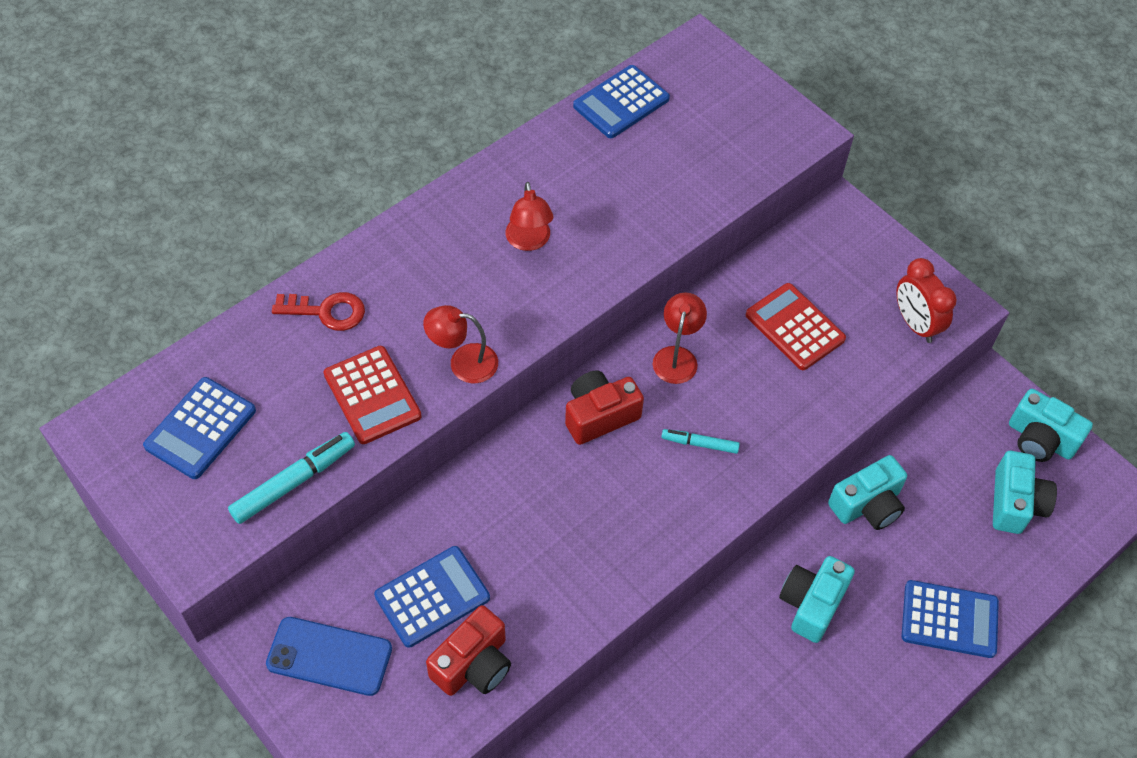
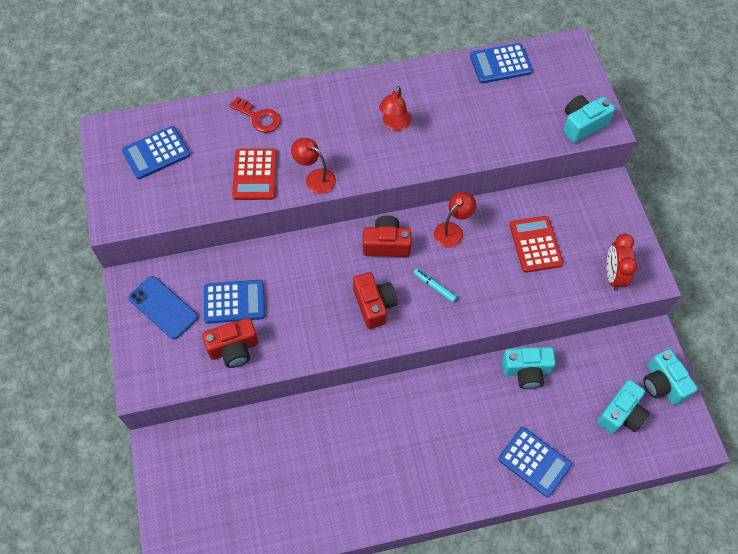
camera: 30 degrees right, 5 degrees up
turquoise marker [228,432,355,524] -> none
turquoise camera [779,556,855,643] -> turquoise camera moved to [563,95,615,143]
none -> red camera [353,272,398,329]

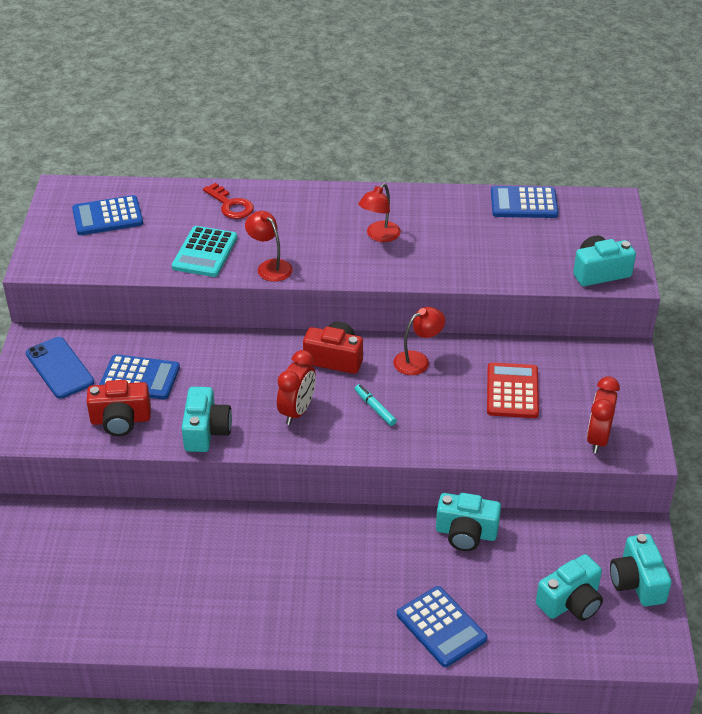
camera: 15 degrees right, 20 degrees down
red calculator [232,148,277,200] -> turquoise calculator [172,226,237,277]
red camera [353,272,398,329] -> red clock [277,350,316,425]
none -> turquoise camera [182,387,232,452]

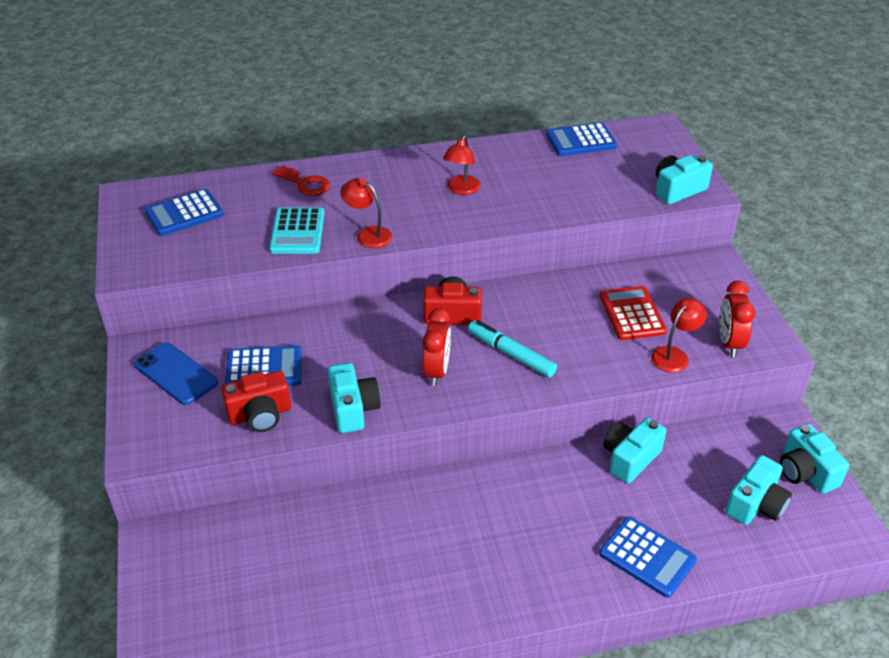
camera: 15 degrees left, 0 degrees up
turquoise marker [355,384,397,426] -> turquoise marker [468,320,557,377], size x1.66
red lamp [393,307,445,375] -> red lamp moved to [651,298,707,373]
turquoise camera [436,493,501,551] -> turquoise camera turned 135 degrees clockwise [603,418,667,484]

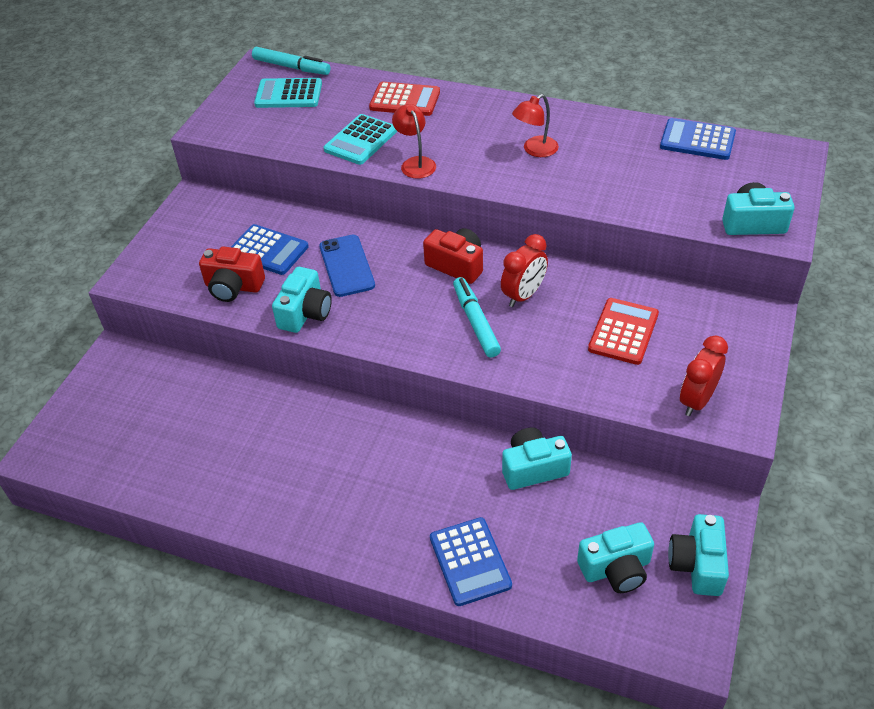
camera: 35 degrees right, 5 degrees up
blue phone [134,342,218,405] -> blue phone moved to [319,235,375,297]
blue calculator [144,189,224,236] -> turquoise calculator [254,78,322,108]
red key [272,165,330,196] -> red calculator [369,82,440,116]
red clock [422,308,451,386] -> red clock moved to [501,234,548,307]
red lamp [651,298,707,373] -> none
none -> turquoise marker [252,47,330,75]

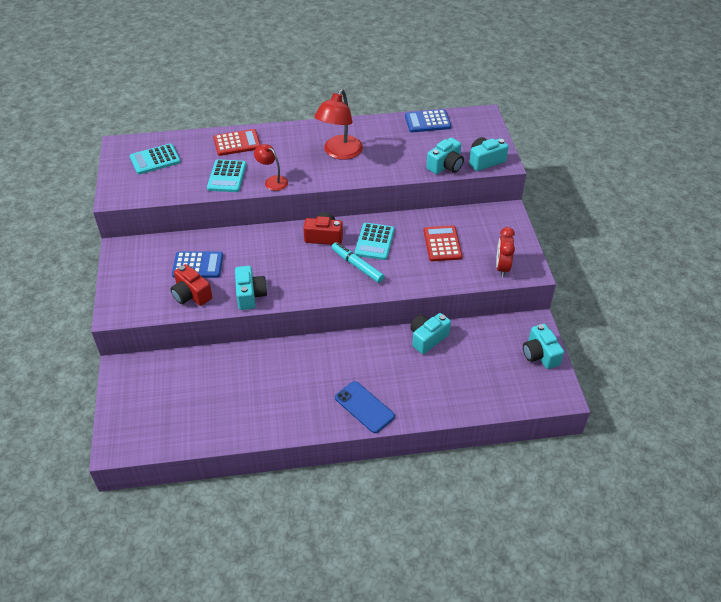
camera: 30 degrees left, 0 degrees up
red camera [199,246,265,302] -> red camera turned 60 degrees clockwise [170,264,212,306]
turquoise marker [252,47,330,75] -> none
blue phone [319,235,375,297] -> blue phone moved to [335,381,395,433]
blue calculator [430,517,512,606] -> none
red clock [501,234,548,307] -> turquoise calculator [355,223,395,260]
red lamp [512,94,559,157] -> red lamp [314,89,363,160], size x1.74
turquoise camera [577,522,654,593] -> turquoise camera moved to [426,138,464,174]

